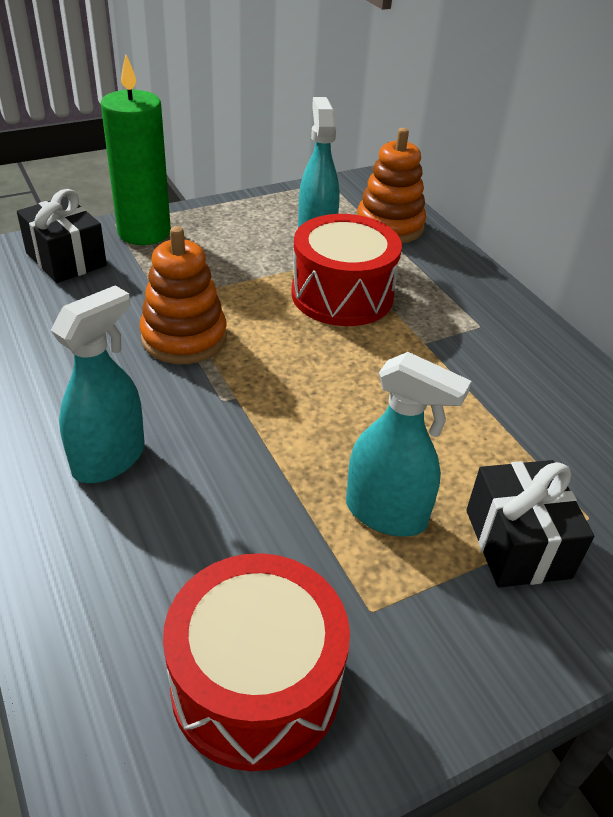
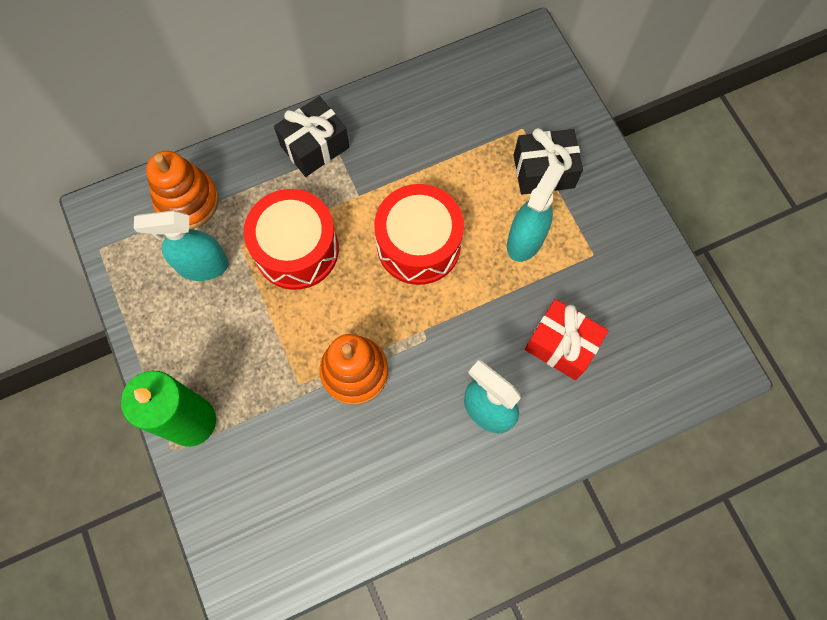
camera: 85 degrees left, 30 degrees up
black gift [17,189,107,283] -> black gift moved to [274,96,349,177]
red drum [163,553,350,771] -> red drum moved to [374,184,464,285]
none -> red gift [525,299,608,380]

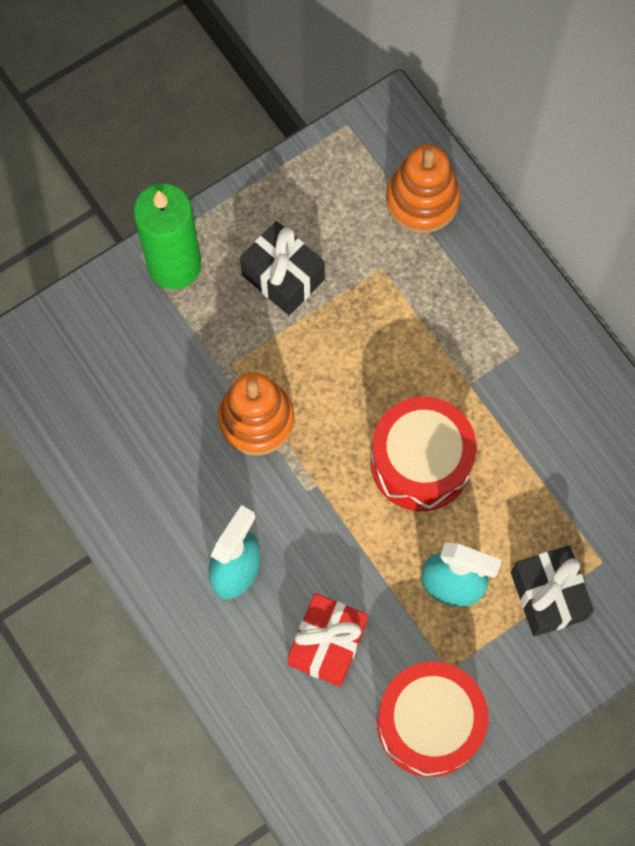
camera: 80 degrees right, 0 degrees up
turquoise spray bottle [134,210,229,281] -> none
red drum [244,189,339,290] -> red drum moved to [377,662,488,777]
black gift [274,96,349,177] -> black gift moved to [240,221,325,315]

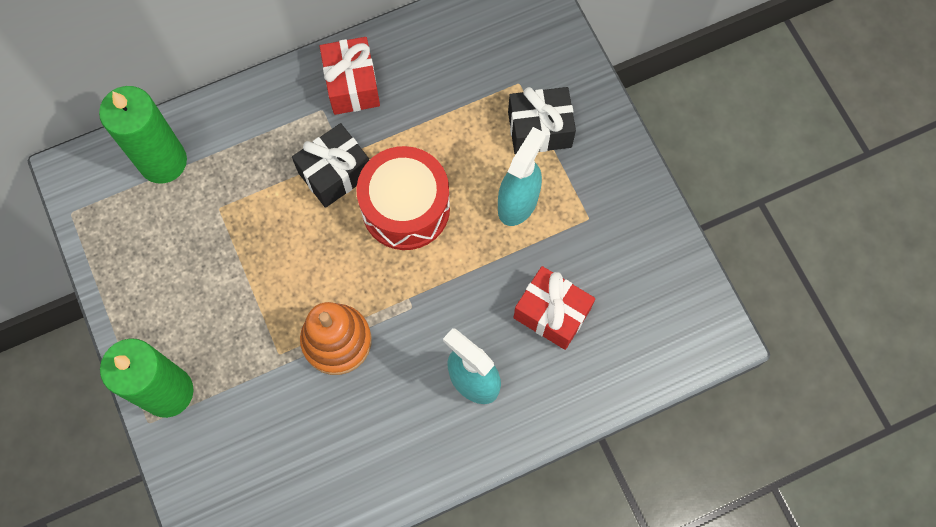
camera: 80 degrees left, 0 degrees up
black gift [240,221,325,315] -> black gift moved to [292,123,369,208]
red drum [377,662,488,777] -> none
orange stacking toy [386,145,460,233] -> green candle [99,86,187,184]
none -> red gift [320,37,380,115]

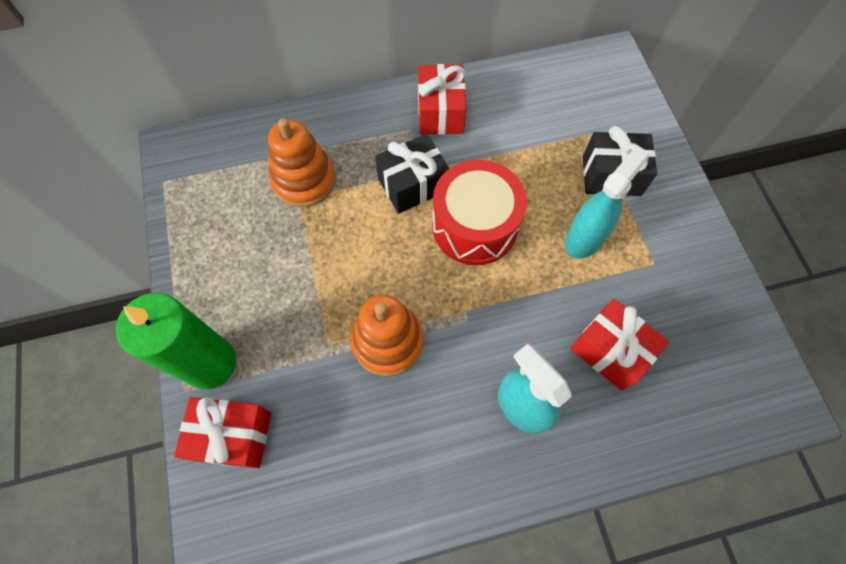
camera: 10 degrees right, 5 degrees down
green candle [99,86,187,184] -> none
none -> red gift [174,397,271,468]
none -> orange stacking toy [268,118,336,207]

